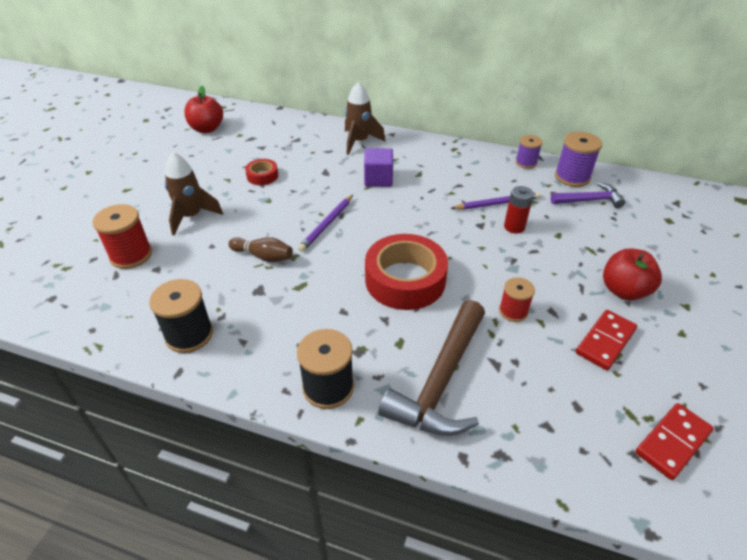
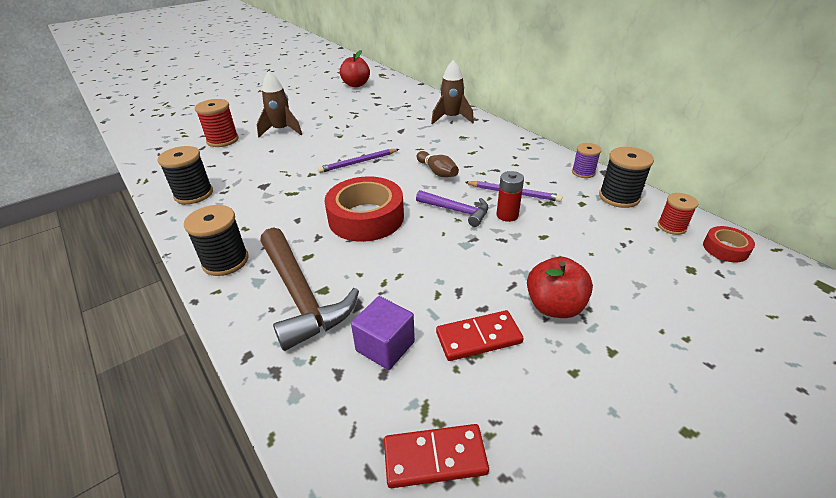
camera: 35 degrees right, 5 degrees down
brown bowling pin [228,237,293,262] -> brown bowling pin moved to [417,151,459,177]
red tape [245,159,278,185] -> red tape moved to [703,226,755,262]
purple cube [364,148,393,187] -> purple cube moved to [351,296,415,370]
brown hammer [378,300,485,436] -> brown hammer turned 90 degrees counterclockwise [260,227,359,351]
red spool [499,277,535,322] -> red spool moved to [658,193,698,235]
purple hammer [551,182,625,208] -> purple hammer moved to [416,190,488,227]
purple spool [555,132,602,187] -> black spool [599,147,654,208]

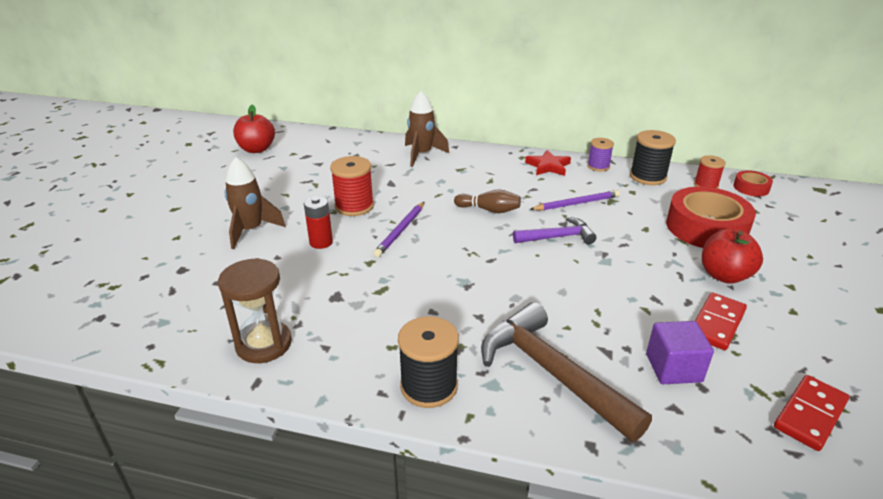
camera: 40 degrees left, 5 degrees down
black spool [157,146,213,204] -> brown hourglass [218,258,292,363]
red spool [195,99,239,147] -> red spool moved to [330,156,374,216]
brown hammer [260,227,359,351] -> brown hammer turned 150 degrees counterclockwise [481,302,652,442]
red tape [324,176,404,242] -> red tape moved to [666,187,756,248]
red battery [497,171,524,222] -> red battery moved to [304,196,333,249]
none -> red star [525,150,571,176]

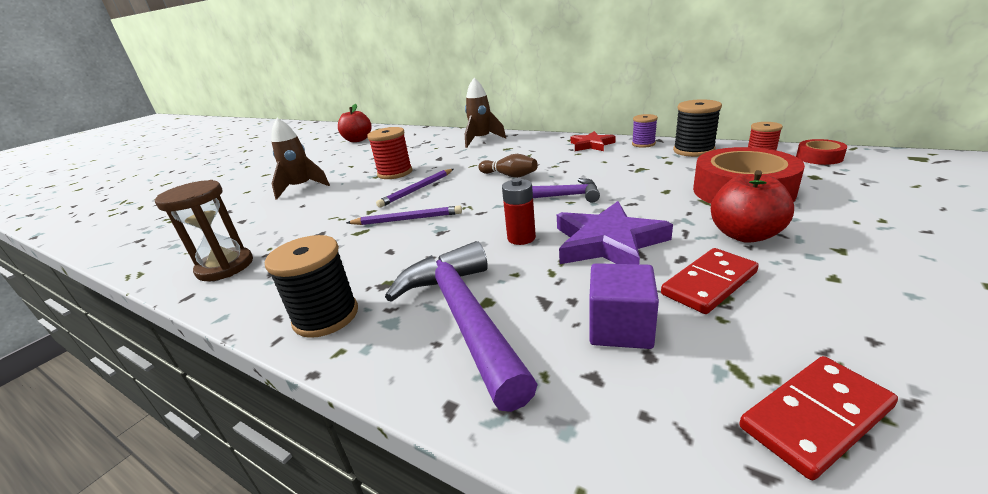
camera: 20 degrees right, 5 degrees down
red battery [304,196,333,249] -> red battery moved to [502,178,536,245]
brown hammer [481,302,652,442] -> purple hammer [385,241,538,412]
purple pencil [529,190,620,211] -> purple pencil moved to [346,205,462,225]
none -> purple star [557,201,673,264]

